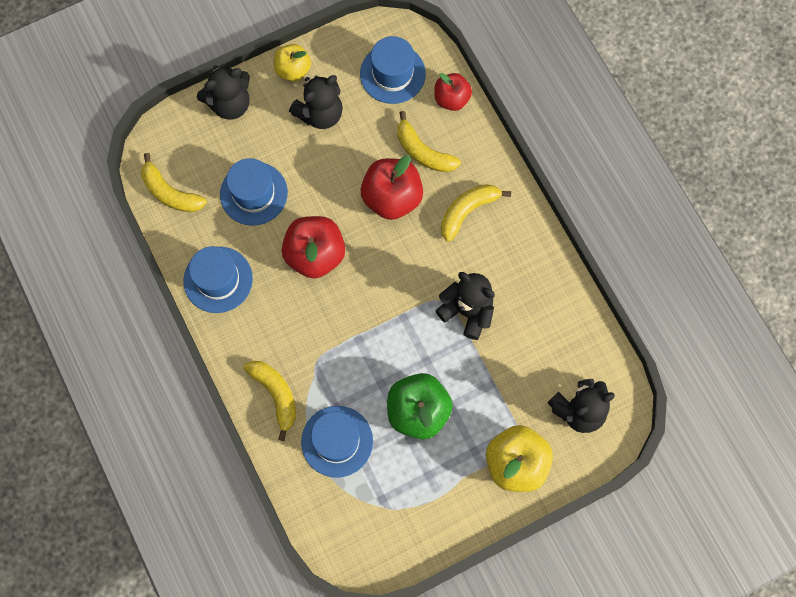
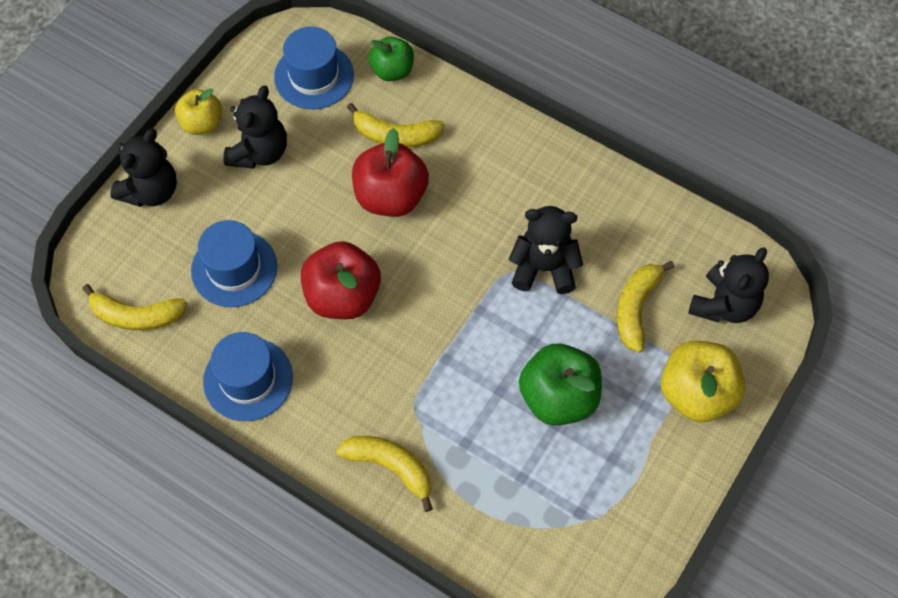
camera: 30 degrees left, 10 degrees down
blue hat [301,406,373,478] -> none
red apple [434,73,472,111] -> green apple [369,36,414,81]
yellow banana [441,184,511,242] -> yellow banana moved to [617,261,675,353]

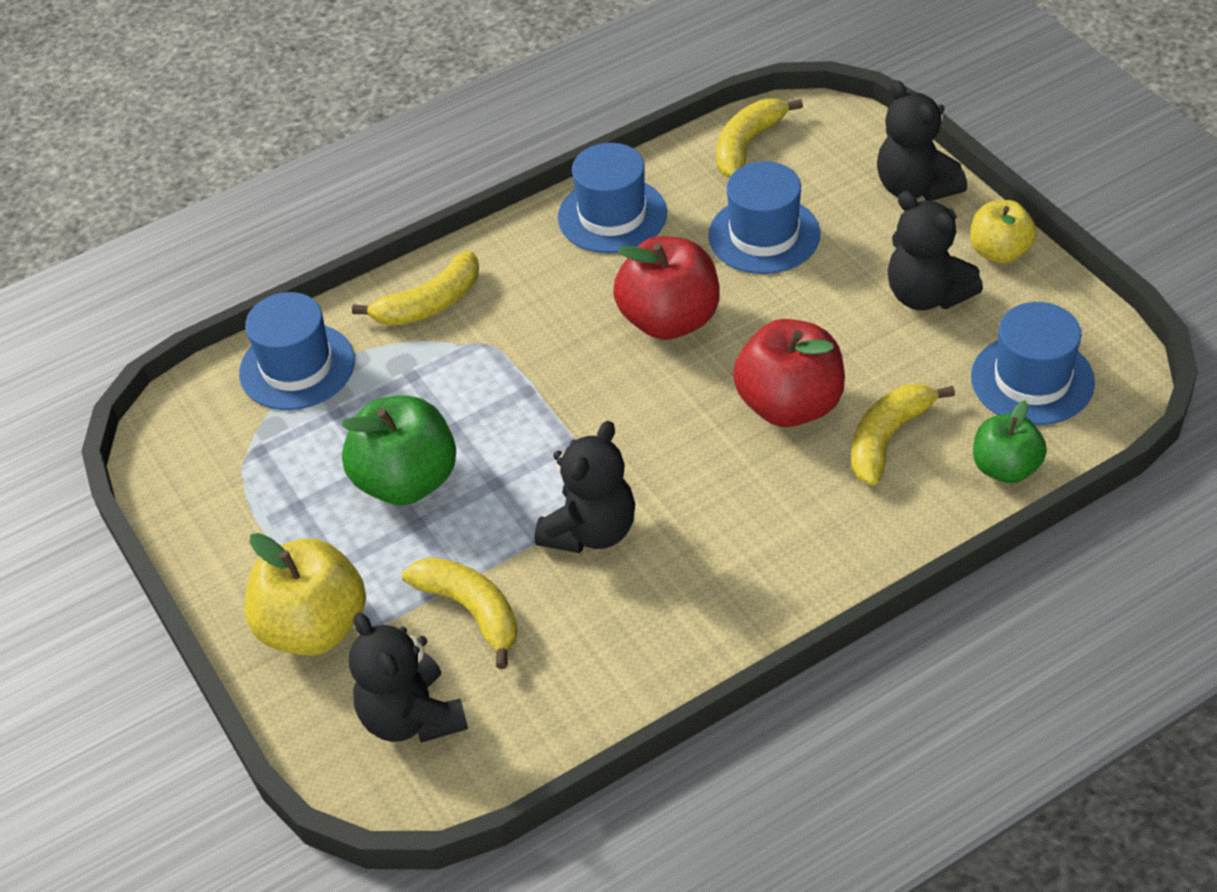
camera: 120 degrees right, 15 degrees down
none -> blue hat [239,292,355,410]

